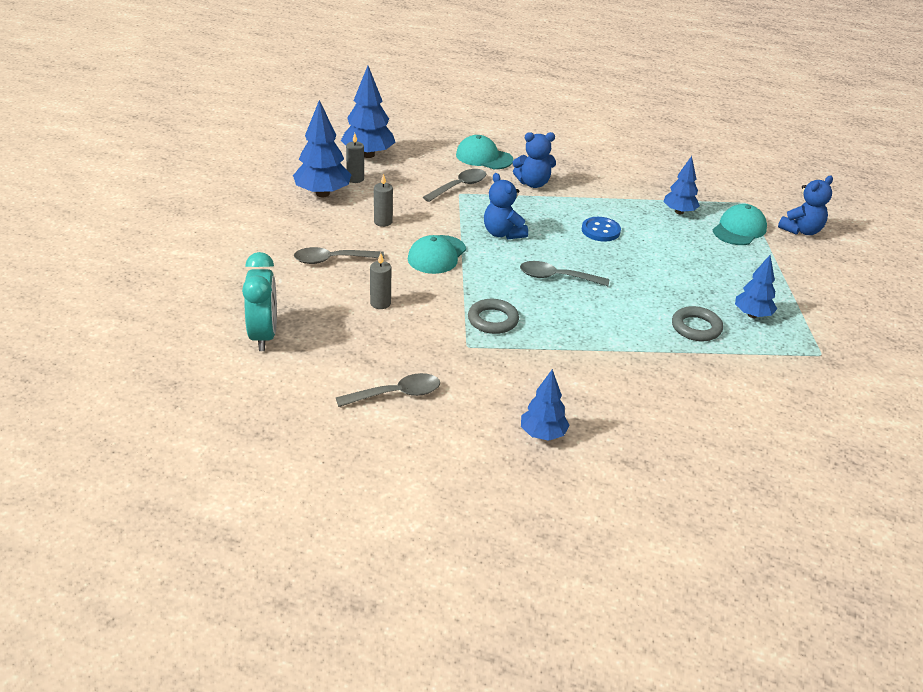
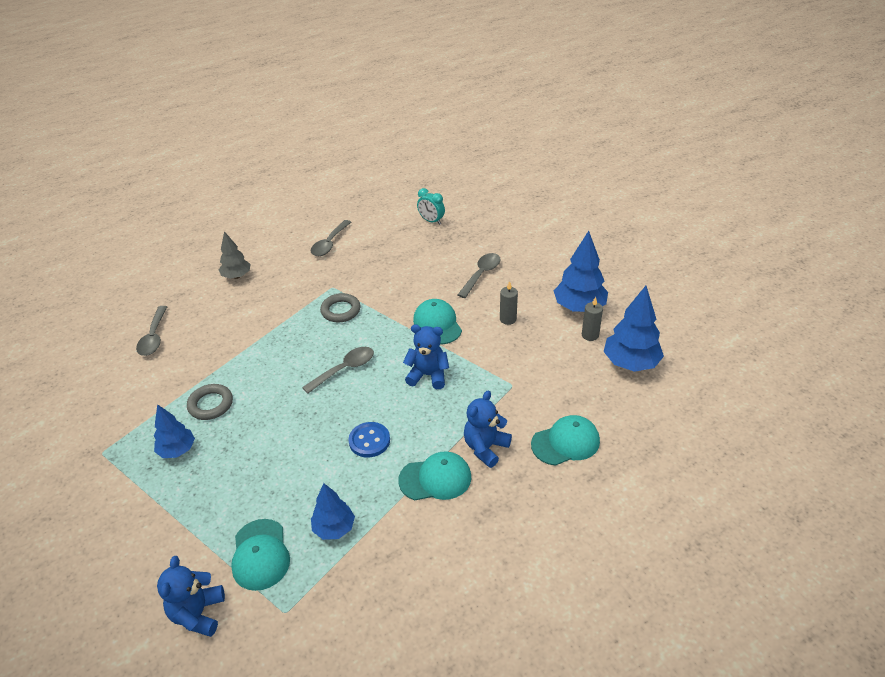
camera: 135 degrees right, 5 degrees up
turquoise clock [242,252,277,351] -> turquoise clock [417,188,445,225], size x0.63
grey candle [370,253,391,309] -> none
grey spoon [423,169,486,202] -> grey spoon moved to [136,306,167,356]
blue tree [521,369,570,441] -> grey tree [219,231,251,279]
none -> turquoise cap [398,451,471,500]

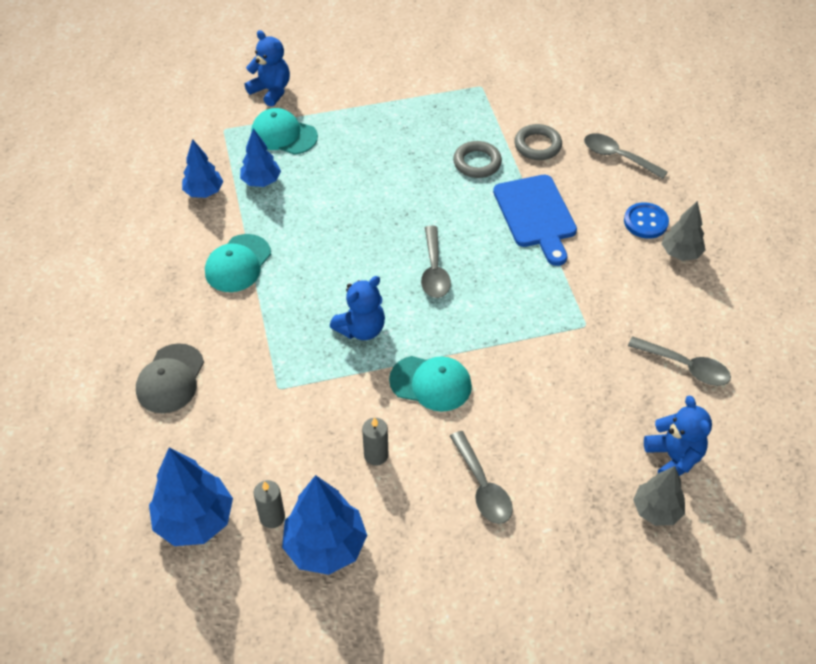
camera: 125 degrees right, 10 degrees up
blue tree [154,404,195,458] -> blue tree moved to [182,139,223,198]
grey spoon [310,220,351,256] -> grey spoon turned 150 degrees clockwise [628,336,731,386]
grey ring [320,293,361,322] -> grey ring moved to [514,124,562,160]
blue button [348,422,390,458] -> blue button moved to [624,202,669,239]
turquoise clock [417,188,445,225] -> grey tree [633,466,685,526]
blue teddy bear [464,391,512,468] -> blue teddy bear moved to [644,396,712,476]
turquoise cap [531,415,600,466] -> grey cap [136,343,204,413]
none -> blue cutting board [493,175,577,266]

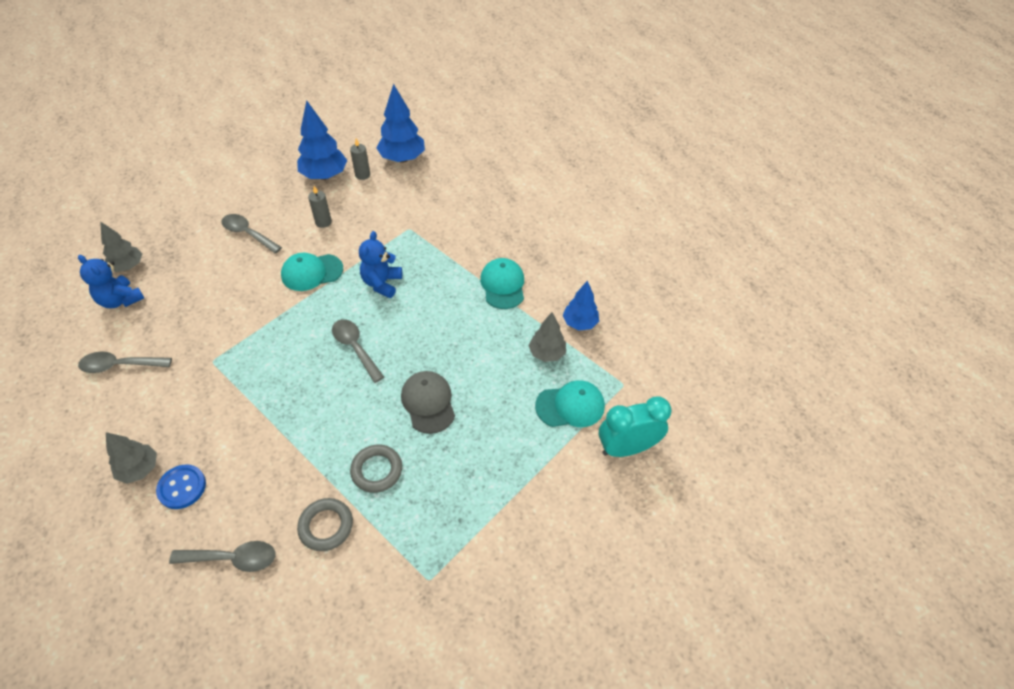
camera: 145 degrees right, 0 degrees up
grey cap [136,343,204,413] -> grey cap moved to [401,371,455,434]
blue tree [240,128,281,187] -> grey tree [528,312,566,362]
blue teddy bear [245,30,290,107] -> turquoise clock [599,397,671,457]
blue cutting board [493,175,577,266] -> none

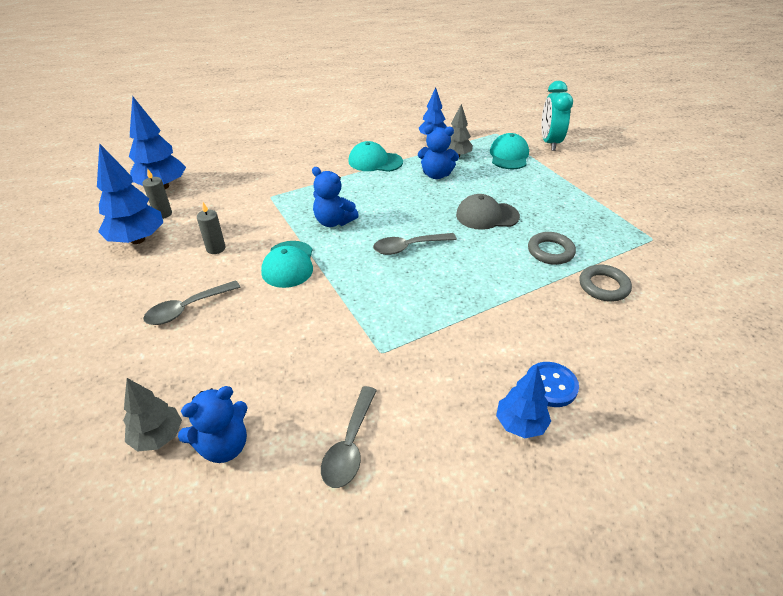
camera: 70 degrees left, 10 degrees down
grey tree [106,432,157,484] -> blue tree [496,365,551,438]
grey spoon [169,541,275,572] -> none
none -> blue teddy bear [418,125,459,179]

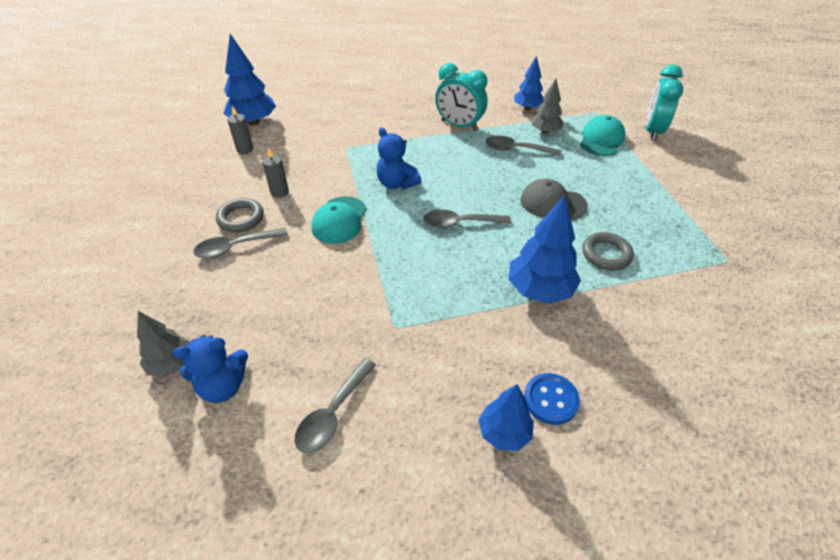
camera: 15 degrees right, 5 degrees up
blue tree [97,143,163,244] -> blue tree moved to [508,195,581,304]
turquoise cap [348,141,403,172] -> turquoise clock [435,63,488,131]
blue teddy bear [418,125,459,179] -> grey spoon [486,135,562,157]
grey ring [579,265,632,302] -> grey ring moved to [216,198,264,233]

